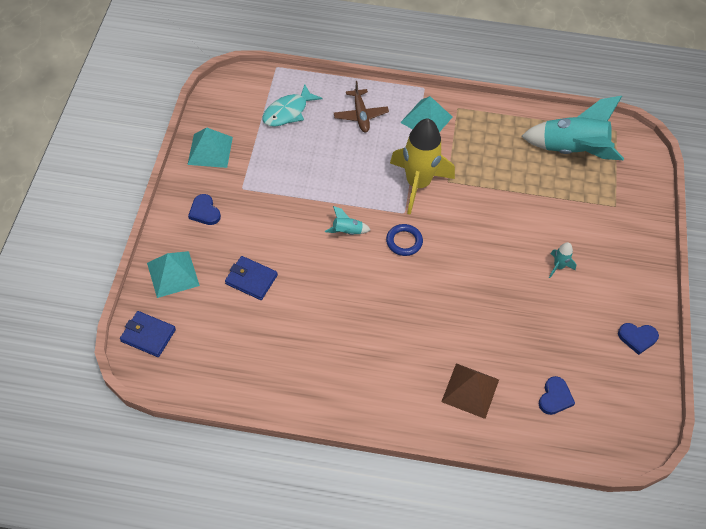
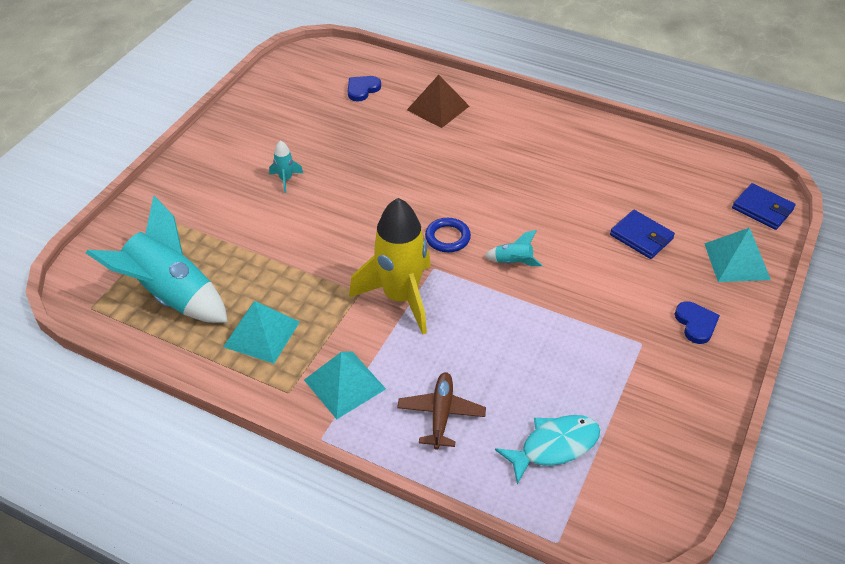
camera: 160 degrees left, 10 degrees down
turquoise pyramid [187,127,233,168] -> turquoise pyramid moved to [223,301,300,364]
blue heart [618,323,659,355] -> none

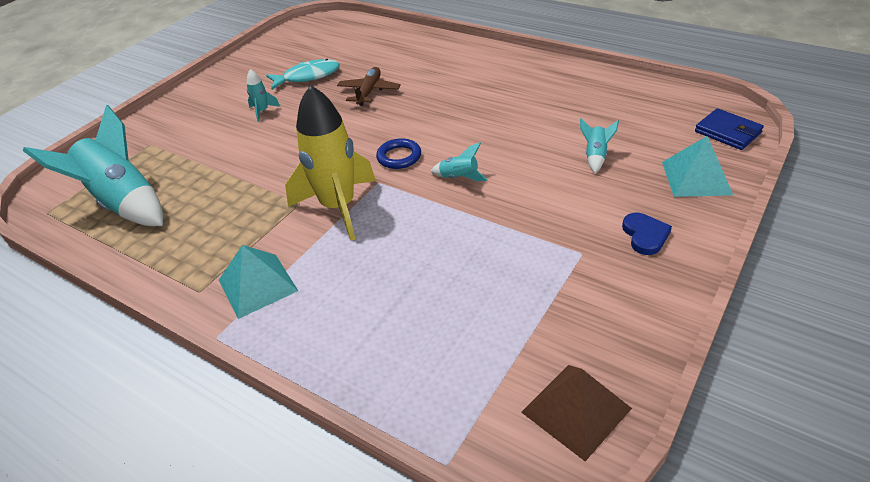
camera: 10 degrees right, 5 degrees down
turquoise pyramid [223,301,300,364] -> none
blue heart [348,76,381,102] -> none
brown plane [397,372,486,450] -> brown plane moved to [337,67,401,106]
brown pyramid [407,75,469,128] -> brown pyramid moved to [521,365,632,461]
turquoise fish [495,415,600,484] -> turquoise fish moved to [266,59,340,90]
blue wallet [610,210,675,259] -> turquoise rocket [580,118,619,173]

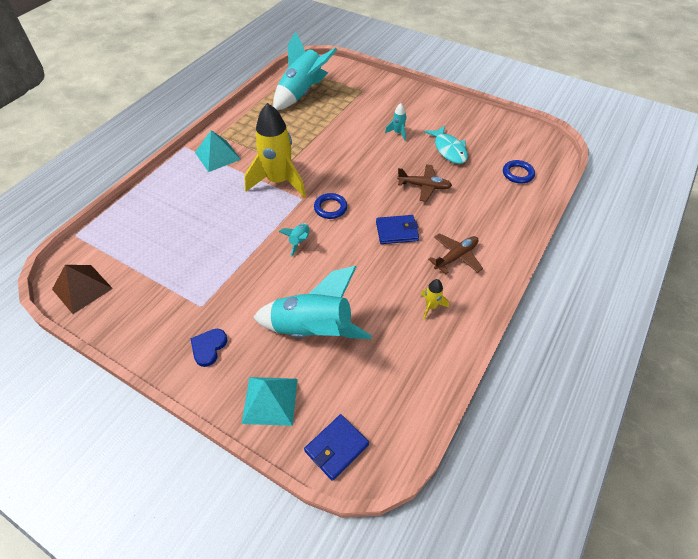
camera: 85 degrees right, 10 degrees up
turquoise rocket [580,118,619,173] -> turquoise rocket [253,266,372,339], size x2.38
blue heart [622,213,672,255] -> blue heart turned 120 degrees clockwise [190,329,227,367]
none -> blue wallet [376,215,419,244]
none -> yellow rocket [421,279,449,320]
none -> brown plane [428,233,483,274]
none -> blue ring [503,160,535,184]

